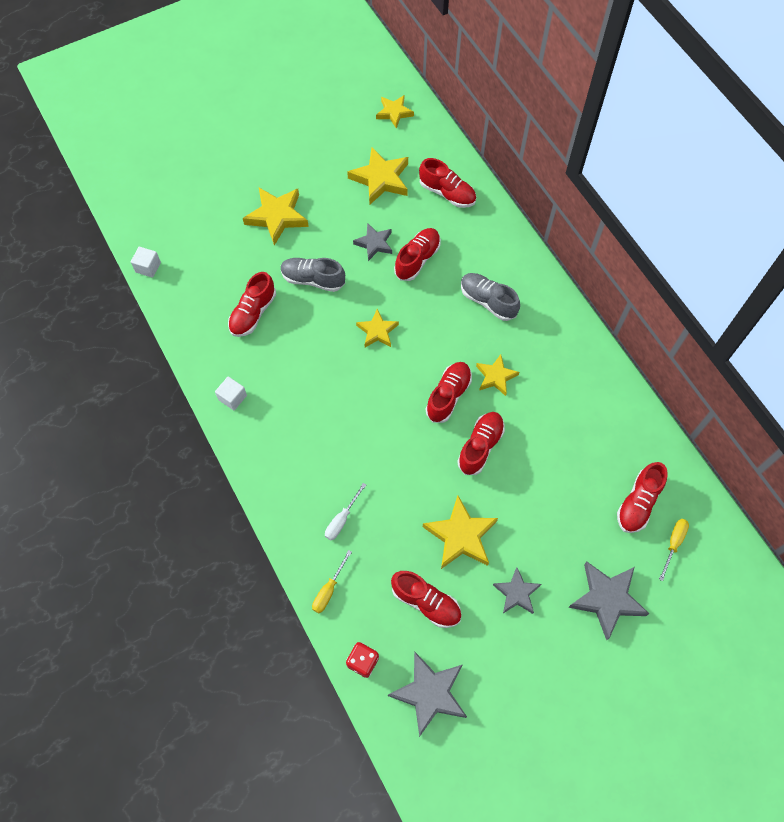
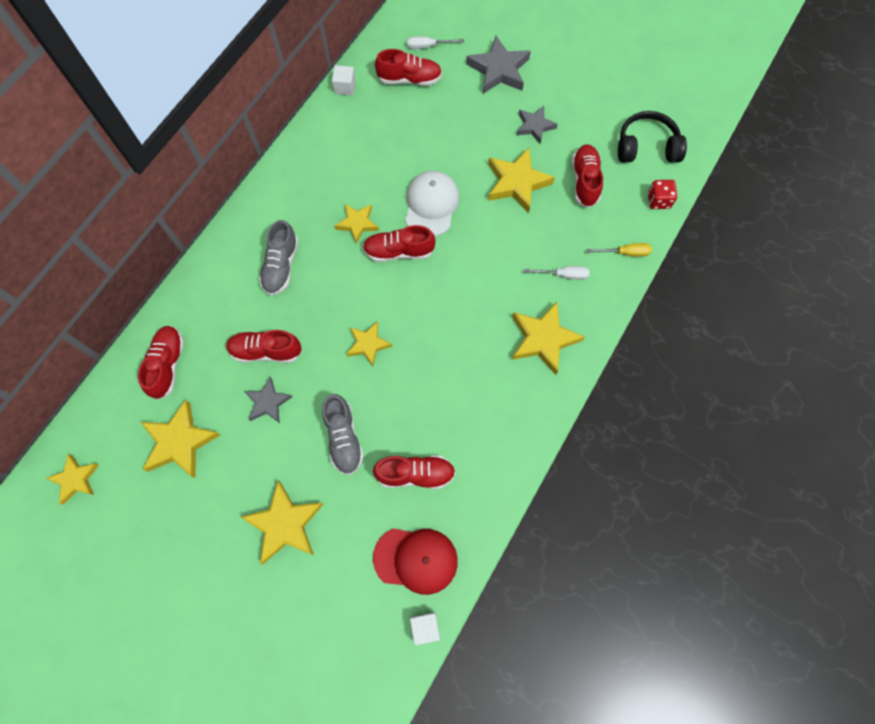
camera: 120 degrees left, 5 degrees up
white cube [215,377,247,410] -> white cube moved to [332,65,356,95]
grey star [388,652,467,737] -> black headphones [618,111,687,163]
red shoe [457,412,505,475] -> white cap [405,171,459,236]
yellow screwdriver [659,519,689,581] -> white screwdriver [407,36,464,49]
none -> red cap [373,528,458,595]
none -> yellow star [512,302,584,375]

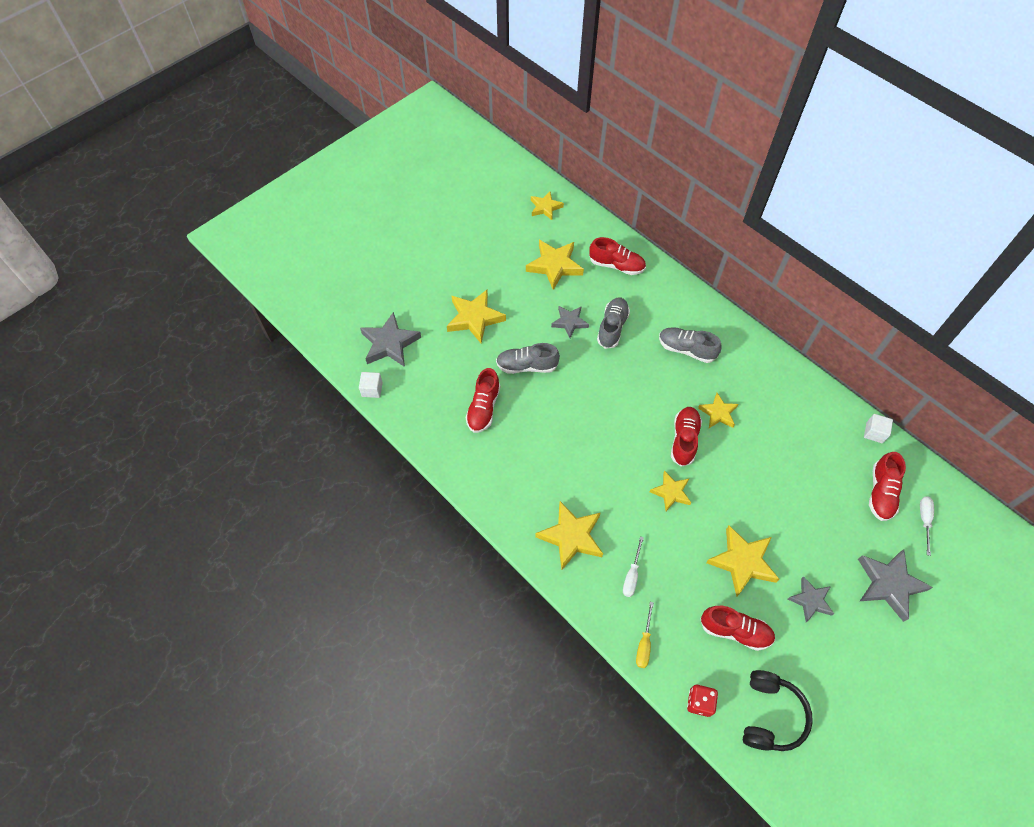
camera: 105 degrees right, 10 degrees down
red shoe [226,330,302,363] -> grey shoe [597,297,630,349]
yellow star [346,321,392,366] -> yellow star moved to [650,471,691,511]
red cap [373,528,458,595] -> none
white cap [405,171,459,236] -> none
none -> grey star [360,312,421,367]

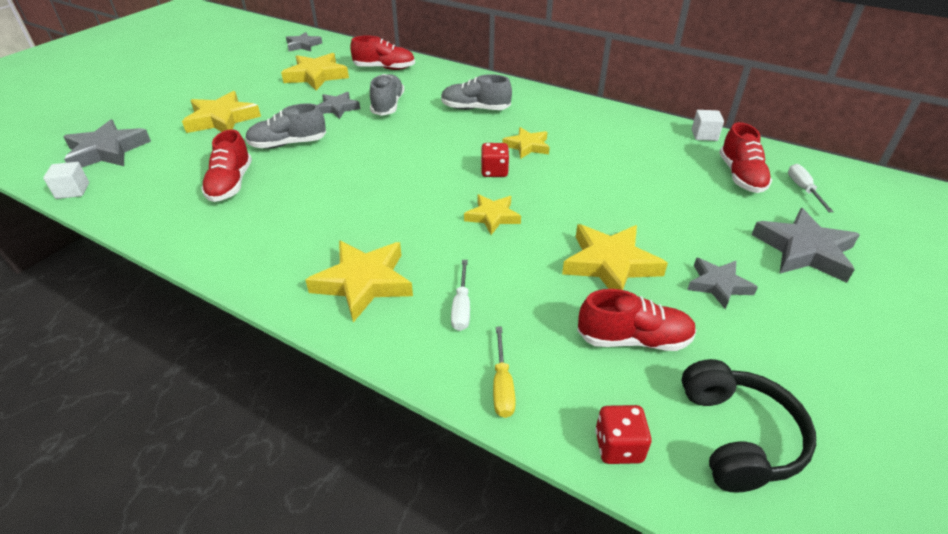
camera: 15 degrees left, 20 degrees down
yellow star [531,191,564,220] -> grey star [286,32,322,51]
red shoe [671,407,702,467] -> red dice [481,143,509,177]

